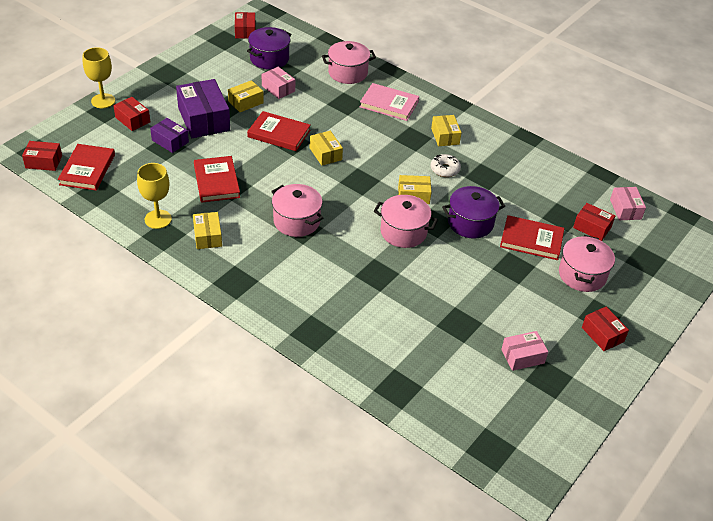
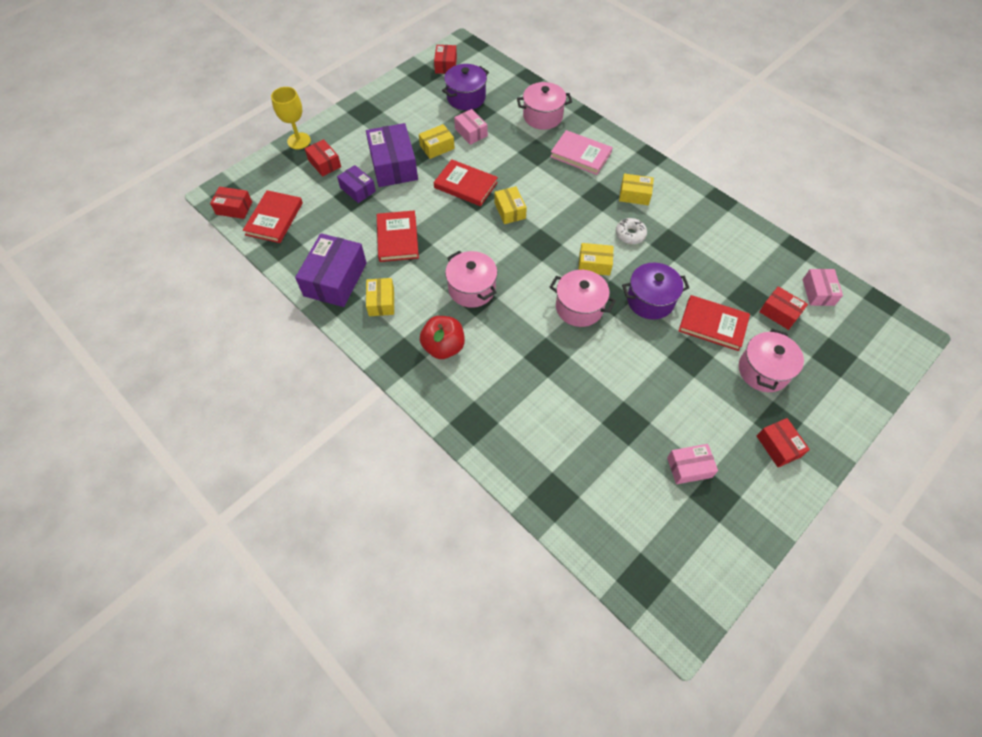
camera: 10 degrees right, 15 degrees up
yellow goblet [137,163,172,229] -> purple box [295,233,367,307]
yellow box [431,115,462,146] -> yellow box turned 75 degrees counterclockwise [619,174,654,205]
none -> red apple [420,316,465,359]

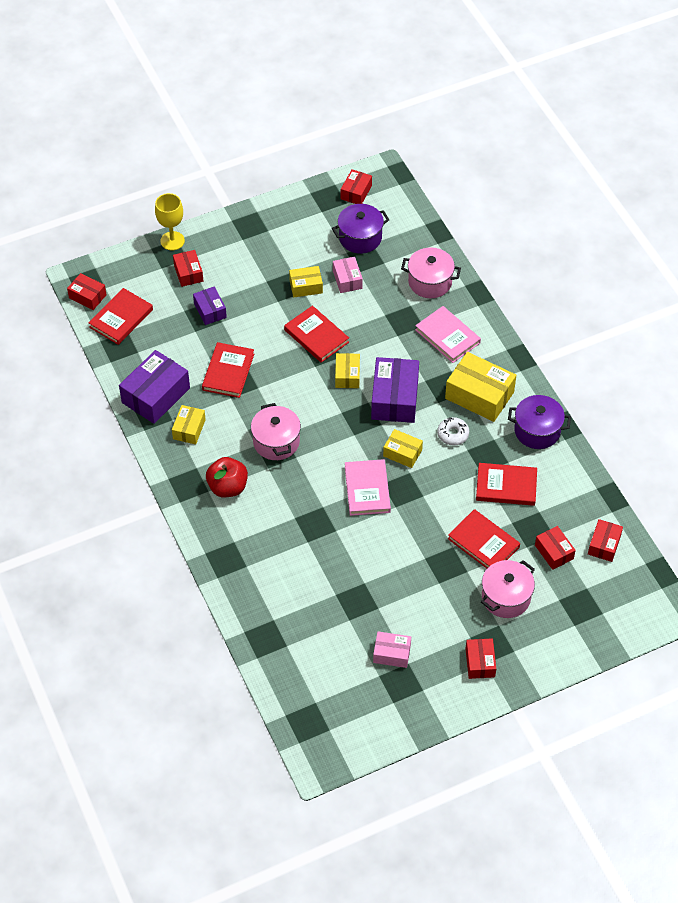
camera: 20 degrees right, 5 degrees down
purple box [366,123,418,187] -> purple box moved to [371,357,419,423]
pink pot [550,270,616,327] -> pink book [345,459,391,516]
yellow box [619,174,654,205] -> yellow box [445,352,516,422], size x1.79
purple pot [622,262,689,320] -> purple pot moved to [508,395,571,449]
pink box [803,269,843,306] -> red box [588,519,623,562]
none -> red book [476,463,537,506]

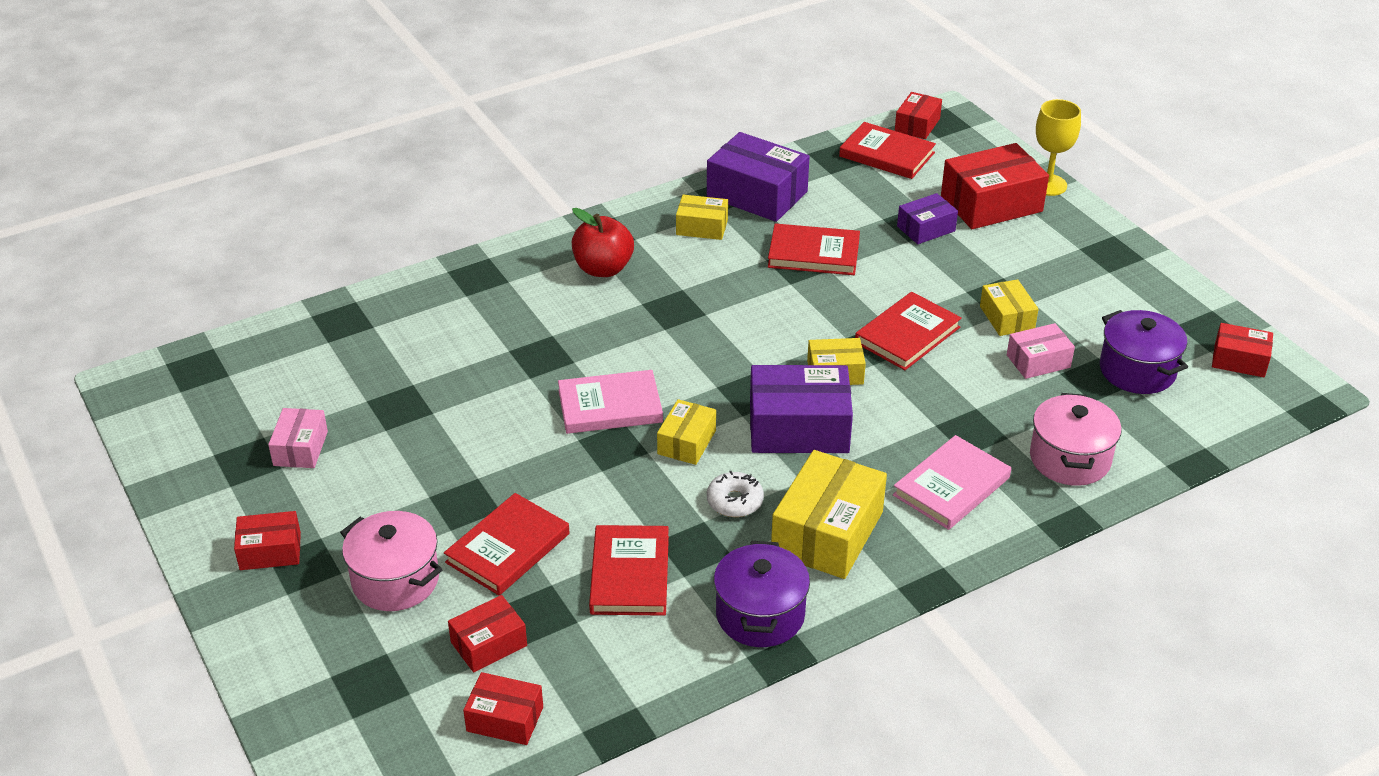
camera: 85 degrees right, 15 degrees down
red box [173,250,203,287] -> red box [941,143,1049,229], size x1.79
pink pot [251,403,301,460] -> none

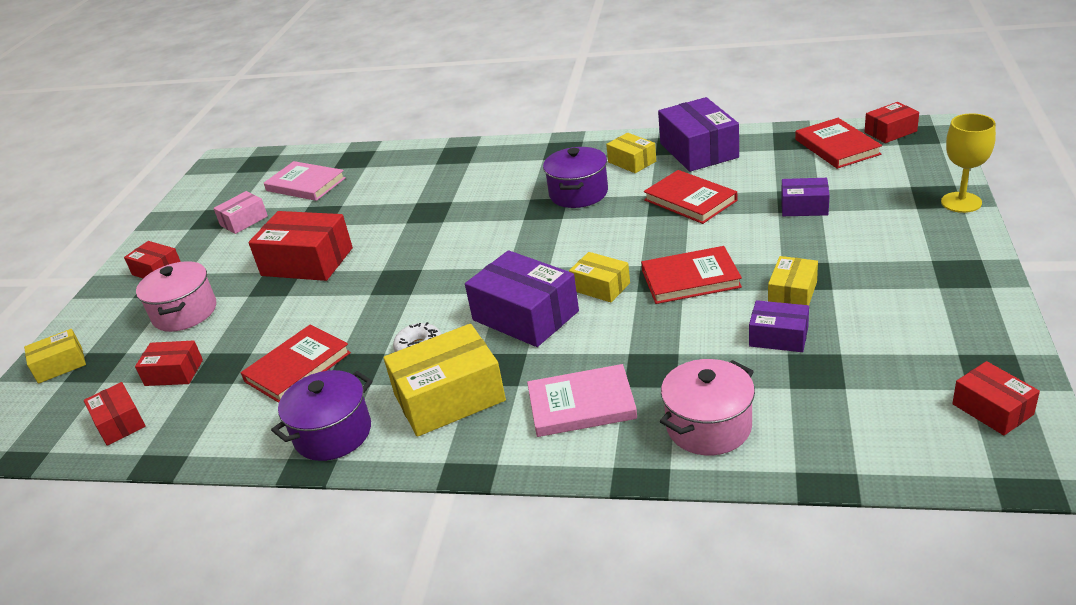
camera: 45 degrees right, 5 degrees down
red book [444,493,569,595] -> none
pink book [558,370,663,434] -> pink book moved to [264,161,346,201]
red apple [572,208,634,277] -> none
yellow box [657,399,716,465] -> yellow box moved to [24,329,86,384]
red box [941,143,1049,229] -> red box moved to [248,211,353,281]
pink box [1007,323,1075,379] -> purple box [749,300,809,352]
purple pot [1100,310,1188,394] -> purple pot moved to [543,147,608,208]

